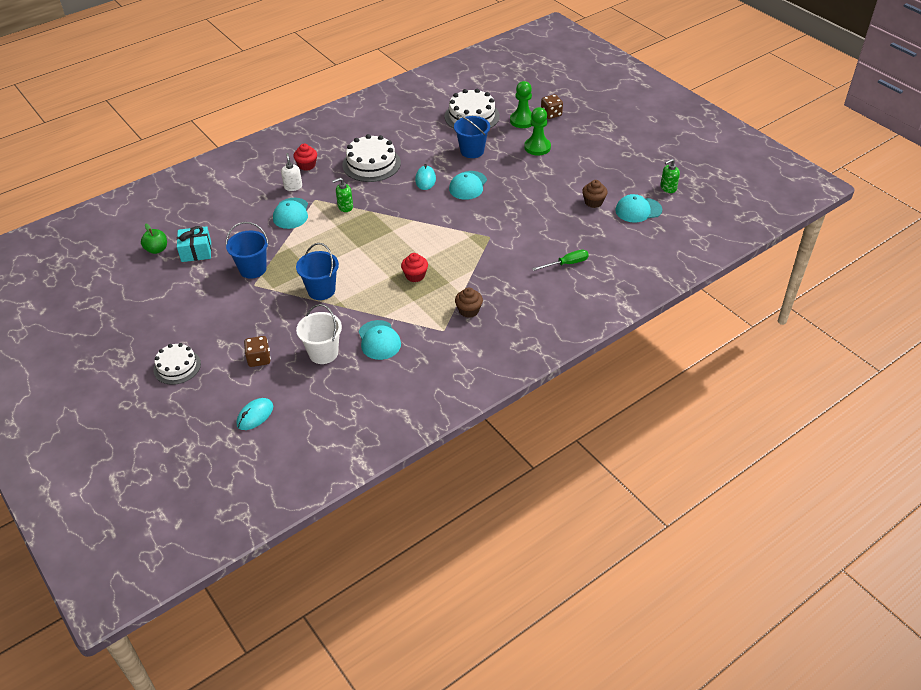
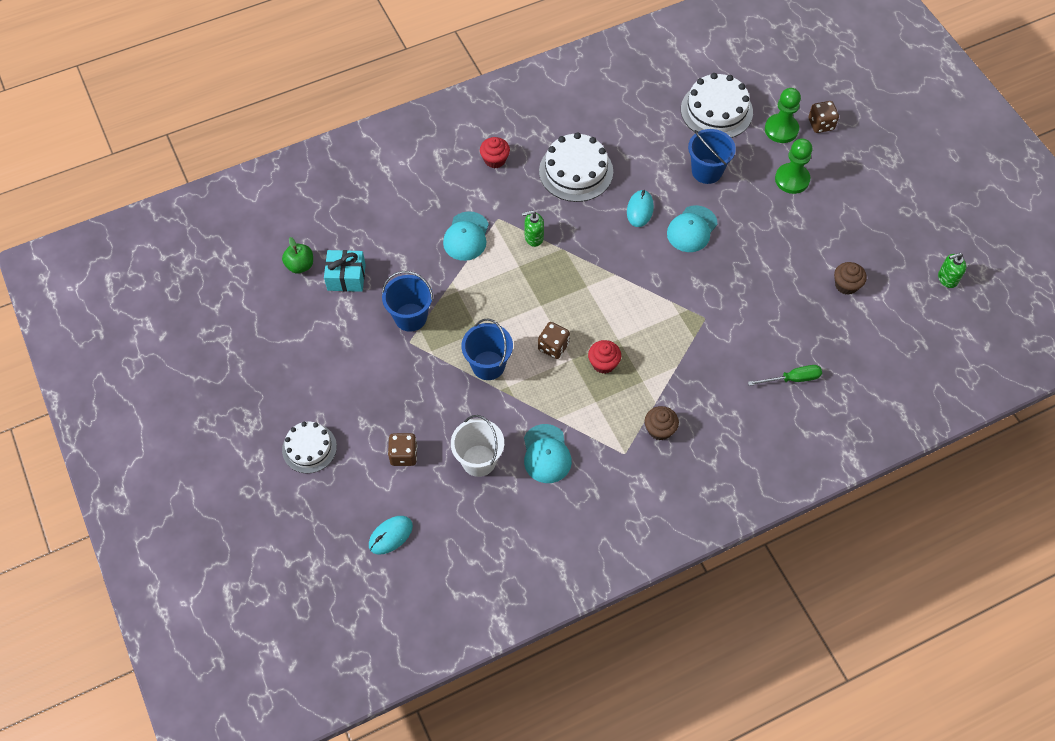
camera: 10 degrees right, 15 degrees up
white soap dispenser [281,153,302,191] -> none
turquoise cap [615,194,662,223] -> none
none -> brown dice [538,322,570,359]

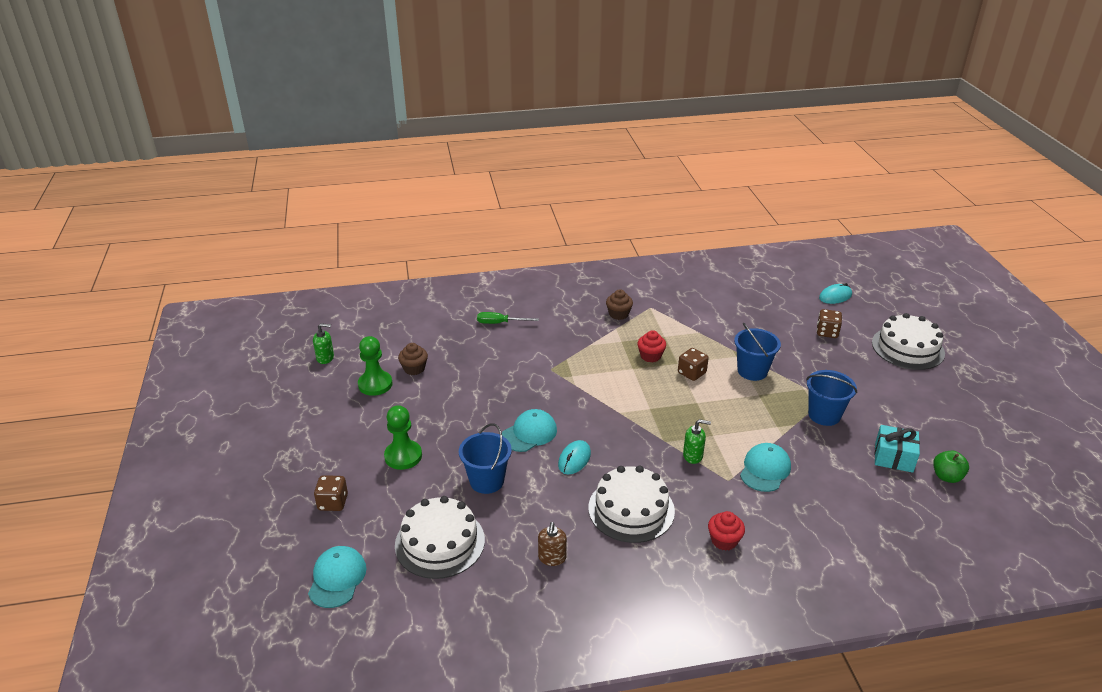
camera: 165 degrees left, 25 degrees down
white cake [282,422,337,473] -> white cake [872,313,945,370], size x1.54
white bucket [451,415,504,477] -> none
turquoise cap [524,424,572,483] -> turquoise cap moved to [308,546,367,608]
green pawn [765,88,801,143] -> green pawn moved to [358,336,393,396]
none -> brown soap dispenser [538,522,567,566]

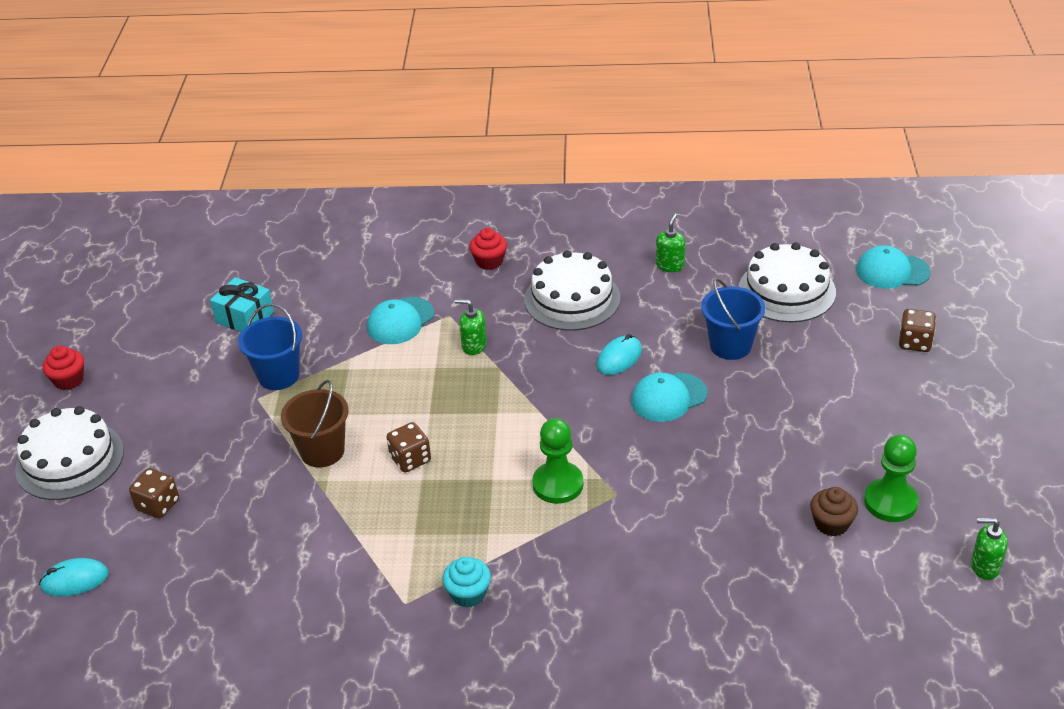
camera: 165 degrees left, 5 degrees up
turquoise cap [308,546,367,608] -> turquoise cap turned 75 degrees clockwise [856,245,931,289]
green pawn [384,405,422,470] -> green pawn moved to [532,418,583,504]
green screwdriver [477,312,539,324] -> none
brown soap dispenser [538,522,567,566] -> green soap dispenser [656,213,685,272]
brown cupcake [606,290,633,320] -> turquoise cupcake [442,557,491,608]
red cupcake [637,330,666,362] -> red cupcake moved to [42,346,84,390]
blue bucket [734,322,781,381] -> brown bucket [281,380,349,467]
green apple [933,451,969,483] -> none

